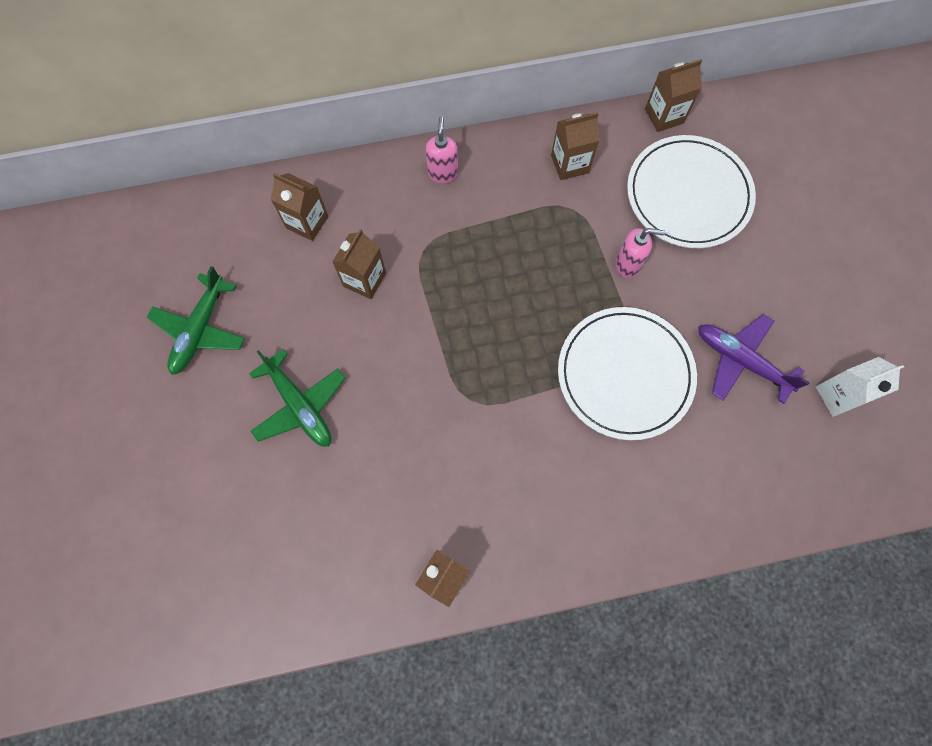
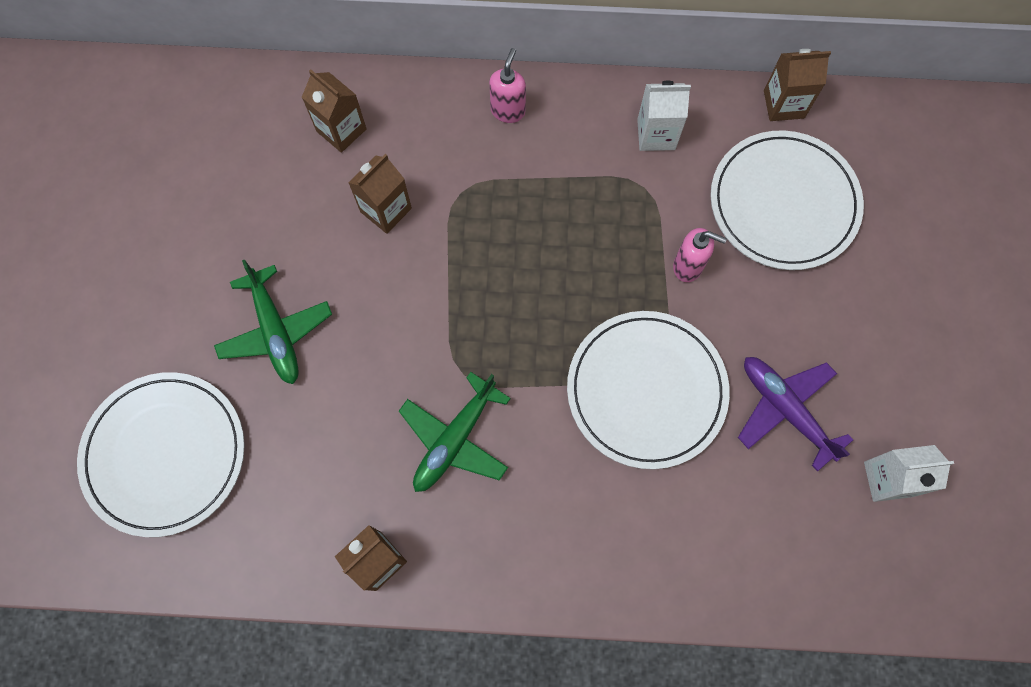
camera: 15 degrees right, 0 degrees up
green plane [147,266,245,375] -> green plane moved to [399,372,511,492]
brown carton [551,112,600,180] -> white carton [637,81,691,151]
none -> white plate [77,372,245,537]

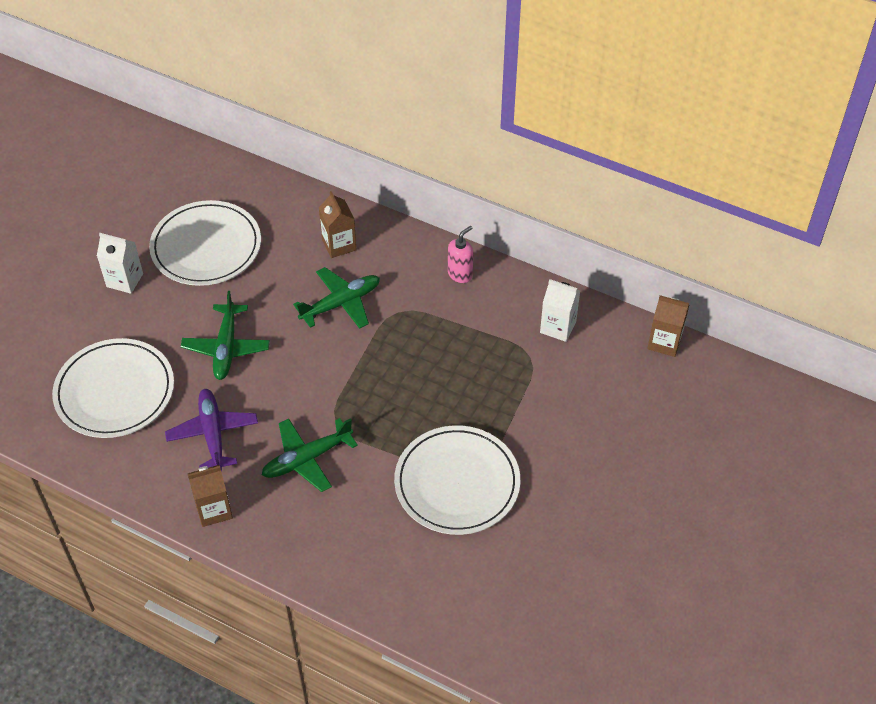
camera: 25 degrees right, 20 degrees down
brown carton [348,154,412,234] -> green plane [293,267,380,329]
pink soap dispenser [673,228,727,282] -> none
white plate [711,130,864,270] -> white plate moved to [149,200,261,286]
purple plane [738,357,853,471] -> purple plane moved to [165,389,258,471]
white carton [864,445,954,502] -> white carton moved to [97,233,143,294]

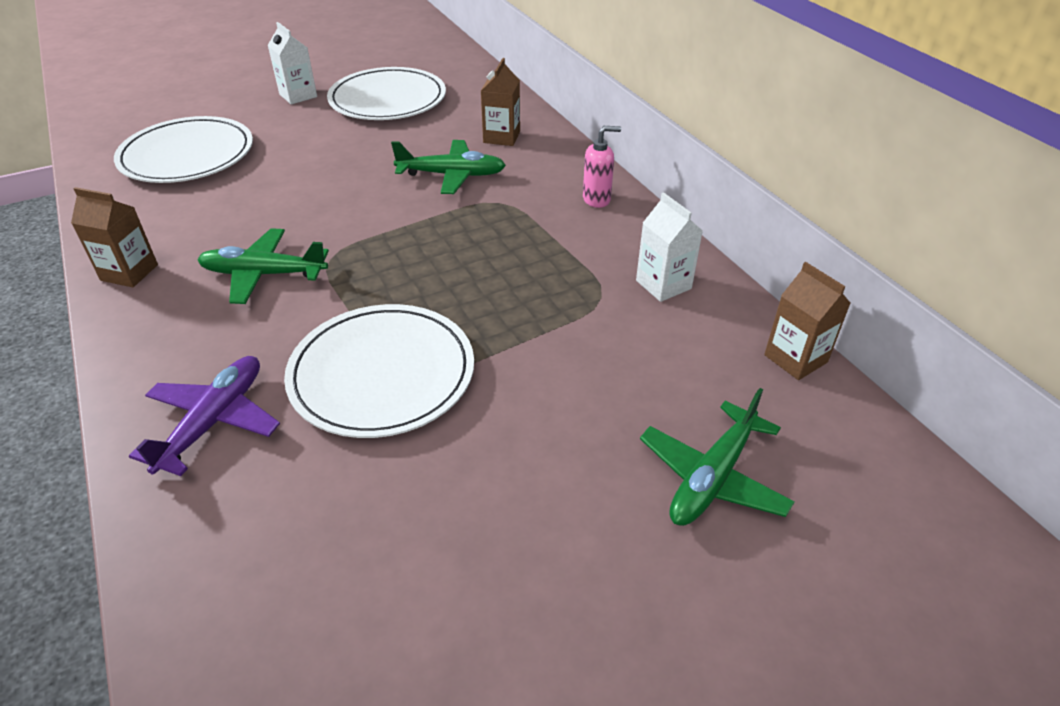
camera: 35 degrees right, 10 degrees down
purple plane [165,389,258,471] -> purple plane moved to [129,356,280,476]
green plane [181,291,270,380] -> green plane moved to [640,388,795,526]

